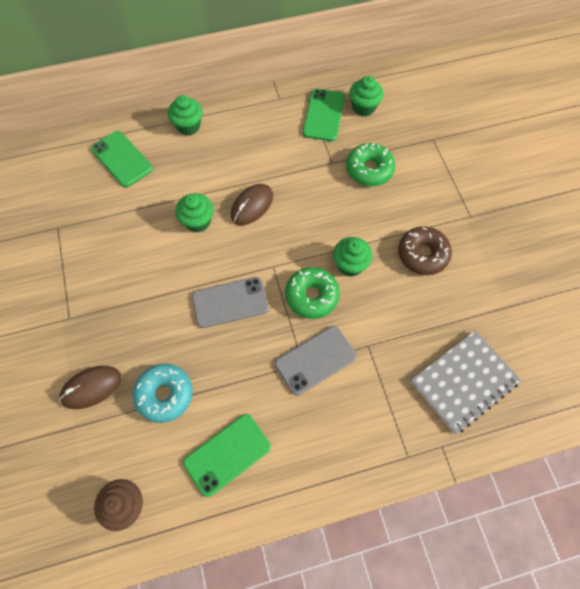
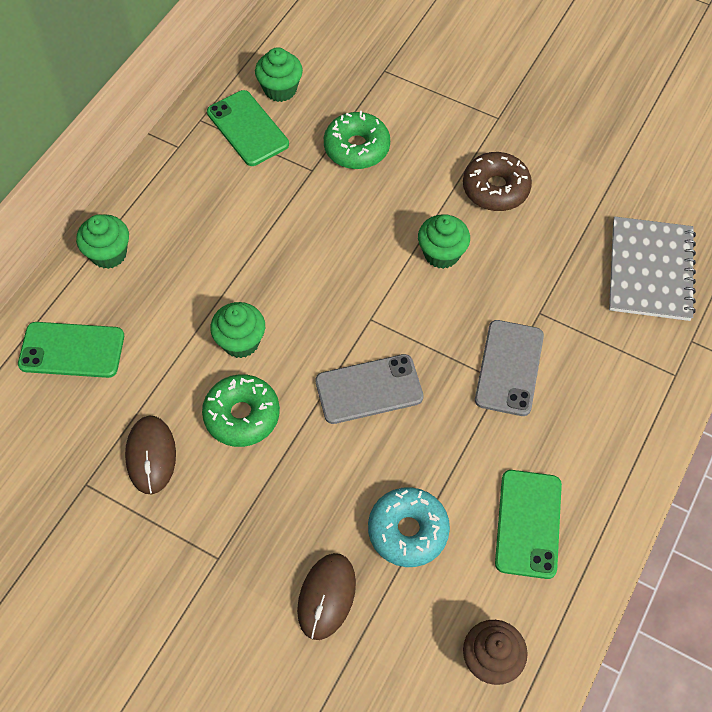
camera: 45 degrees left, 5 degrees down
grey phone [192,277,269,328] -> grey phone turned 45 degrees clockwise [315,354,424,424]
brown mouse [231,184,273,225] -> brown mouse moved to [125,416,176,495]
green donut [285,267,340,319] -> green donut moved to [202,374,280,447]

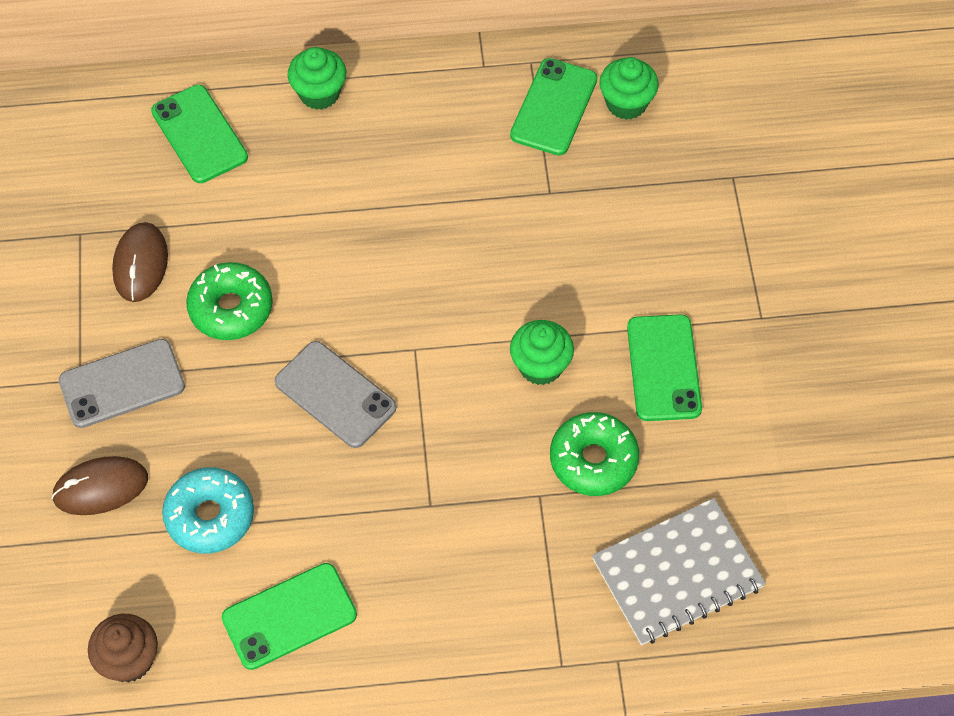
camera: 55 degrees right, 0 degrees up
brown mouse [125,416,176,495] -> brown mouse turned 45 degrees counterclockwise [112,222,168,302]
green cupcake [210,302,265,358] -> none
green donut [324,111,390,169] -> green donut moved to [550,412,639,496]
brown donut [463,152,532,211] -> green phone [627,314,702,421]
grey phone [475,320,544,416] -> grey phone moved to [59,339,185,428]

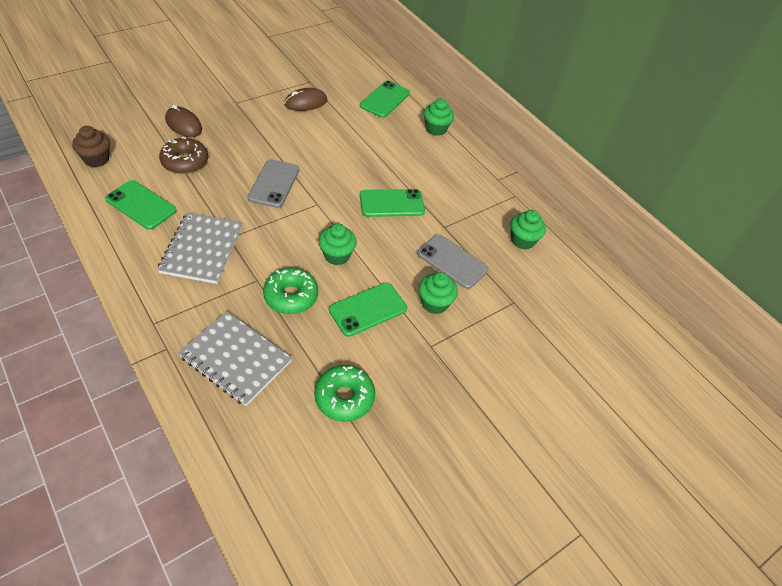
camera: 55 degrees right, 10 degrees down
grey phone [59,339,185,428] -> grey phone moved to [417,234,488,289]
turquoise donut [162,467,254,554] -> brown donut [159,137,208,174]
green donut [186,262,273,340] -> green donut moved to [314,365,375,422]
green phone [510,58,597,155] -> green phone moved to [360,189,425,217]
none -> grey notebook [157,212,242,284]
none -> green cupcake [419,272,458,314]

